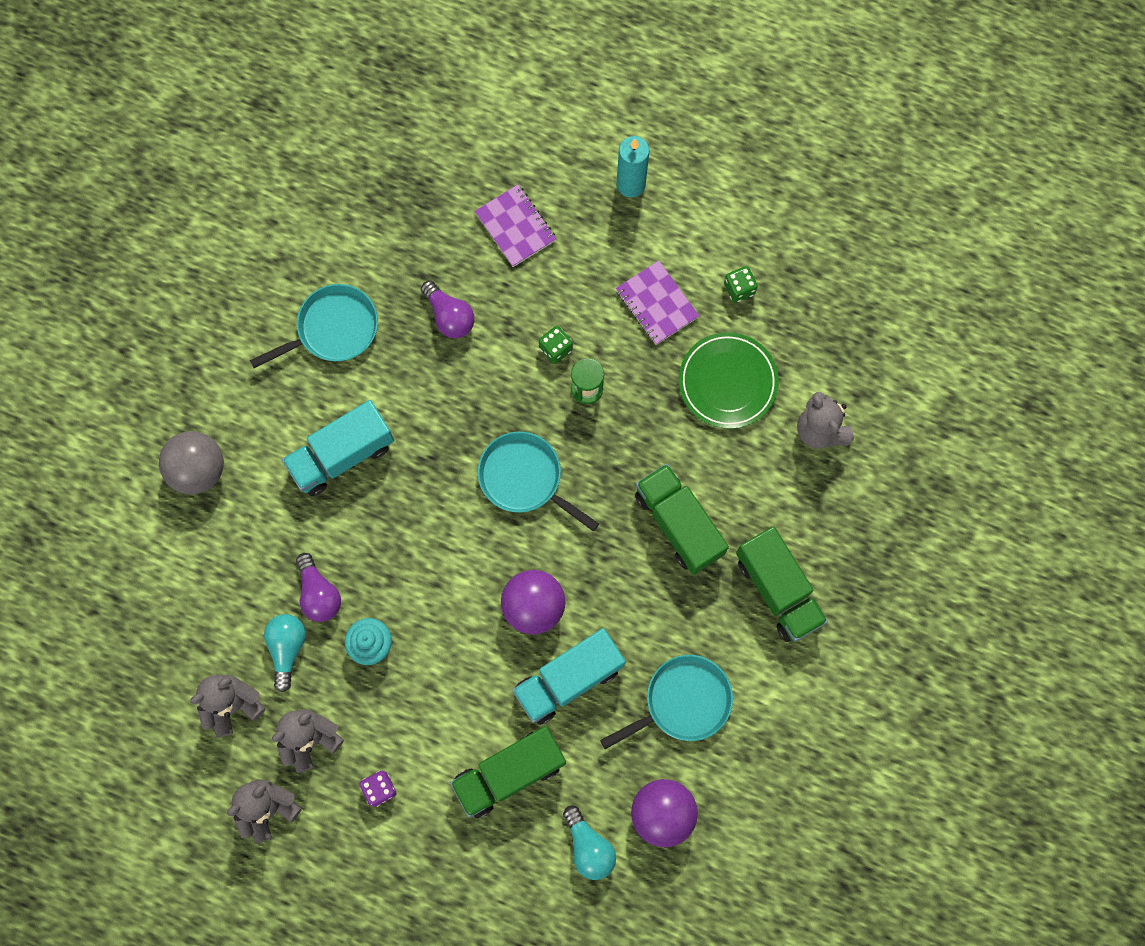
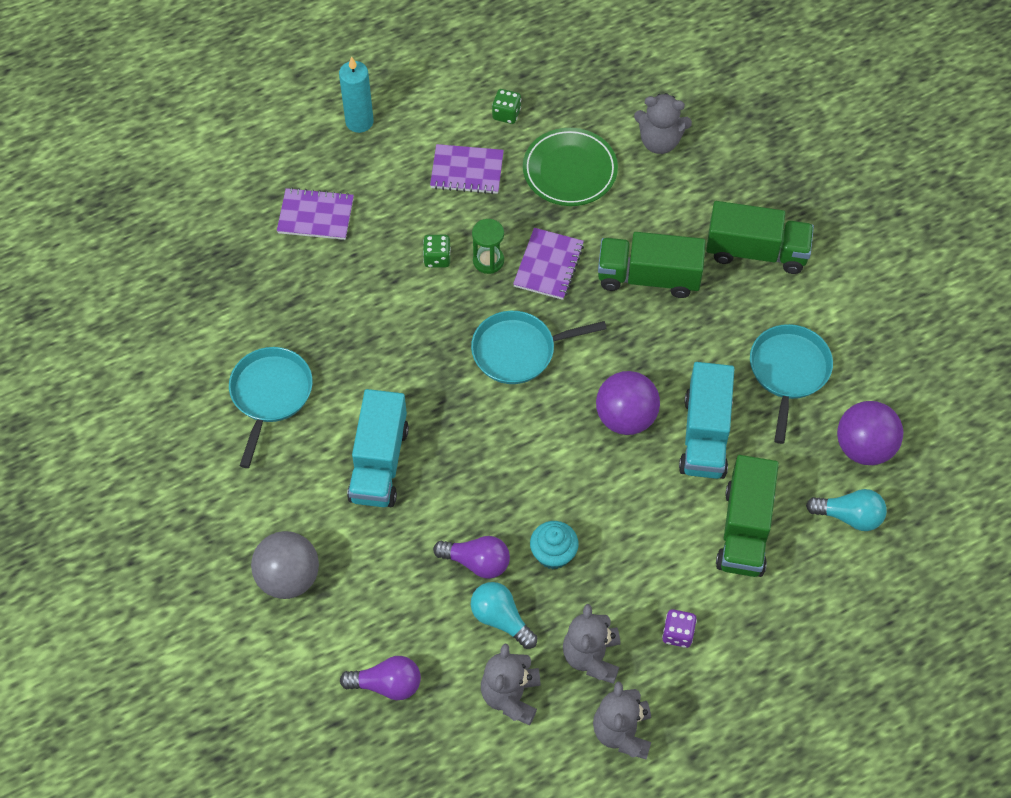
camera: 50 degrees left, 15 degrees down
purple light bulb [421,281,475,338] -> purple light bulb moved to [340,656,421,700]
none -> purple notebook [513,228,584,300]

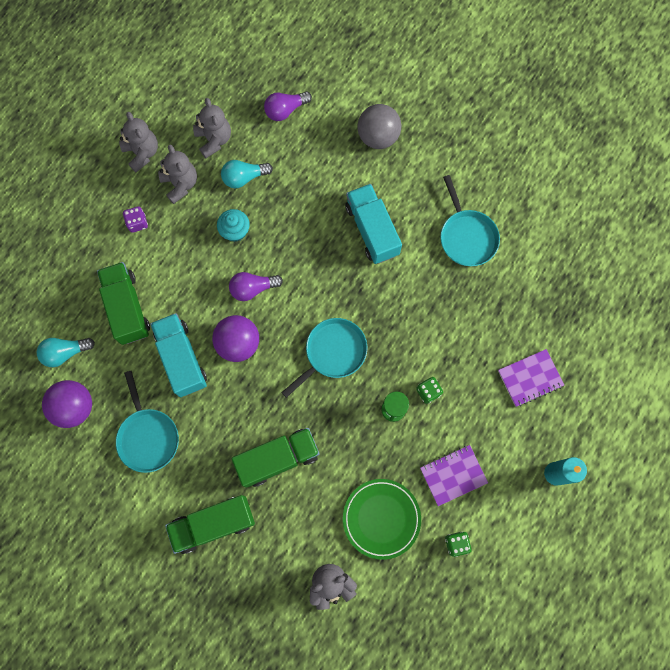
camera: 150 degrees right, 15 degrees up
purple light bulb [433,536,510,579] -> purple light bulb moved to [229,272,283,301]
turquoise light bulb [471,582,538,649] -> turquoise light bulb turned 150 degrees clockwise [221,160,273,189]
purple notebook [513,228,584,300] -> none

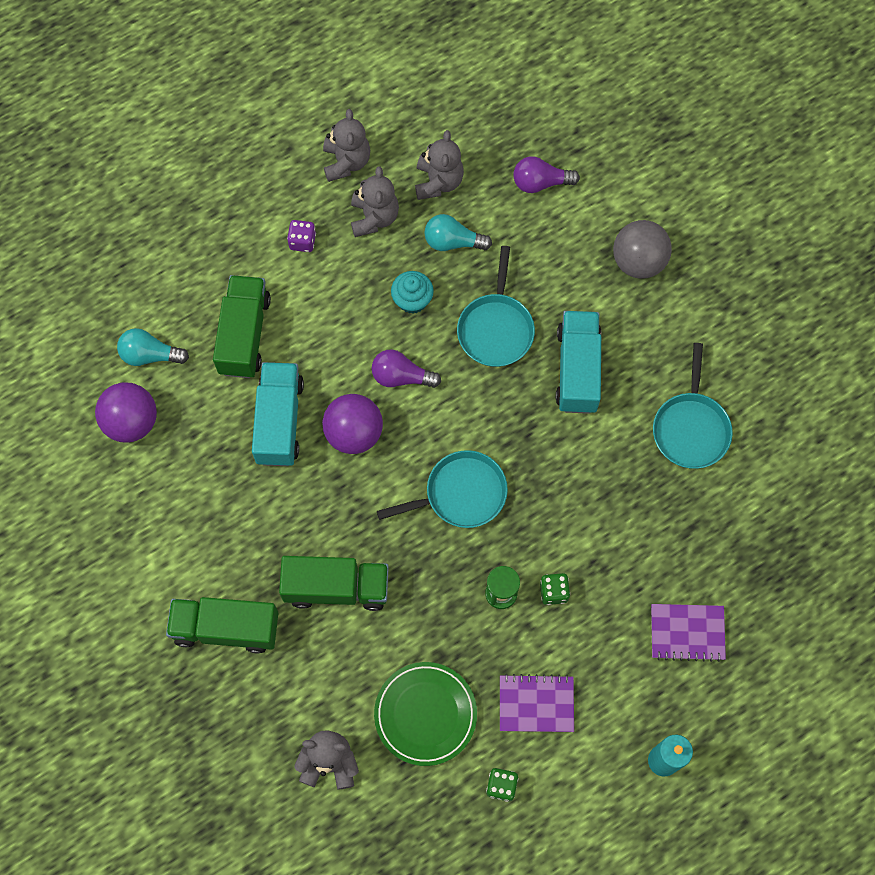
camera: 25 degrees right, 5 degrees down
turquoise pan [116,371,179,473] -> turquoise pan moved to [457,246,535,367]

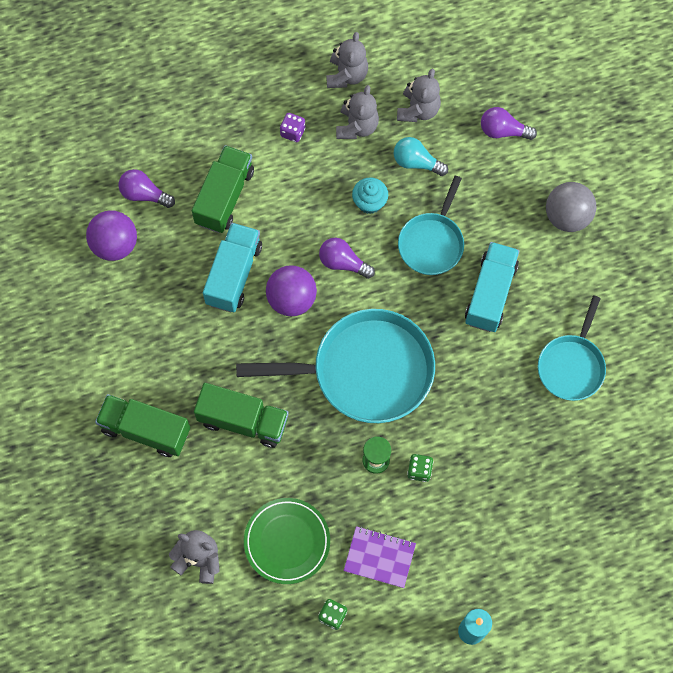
camera: 15 degrees right, 0 degrees up
turquoise light bulb [117,328,189,366] -> purple light bulb [119,169,175,208]
turquoise pan [377,450,508,528] -> turquoise pan [236,309,435,423], size x1.74
purple notebook [651,604,726,662] -> none

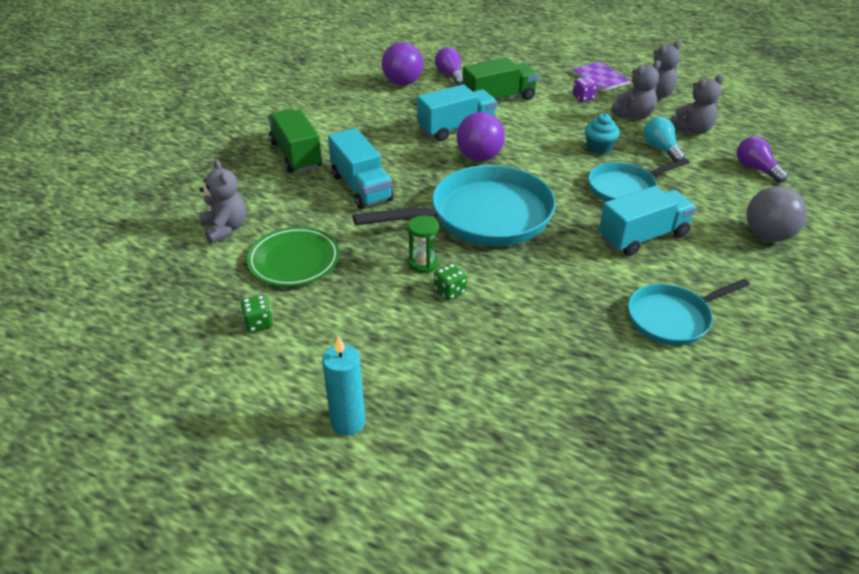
camera: 45 degrees right, 30 degrees down
green truck [194,383,289,448] -> turquoise truck [328,128,394,209]
turquoise pan [236,309,435,423] -> turquoise pan turned 60 degrees counterclockwise [353,165,556,246]
purple light bulb [319,238,375,279] -> none
purple notebook [344,526,416,588] -> purple notebook moved to [572,62,631,91]

